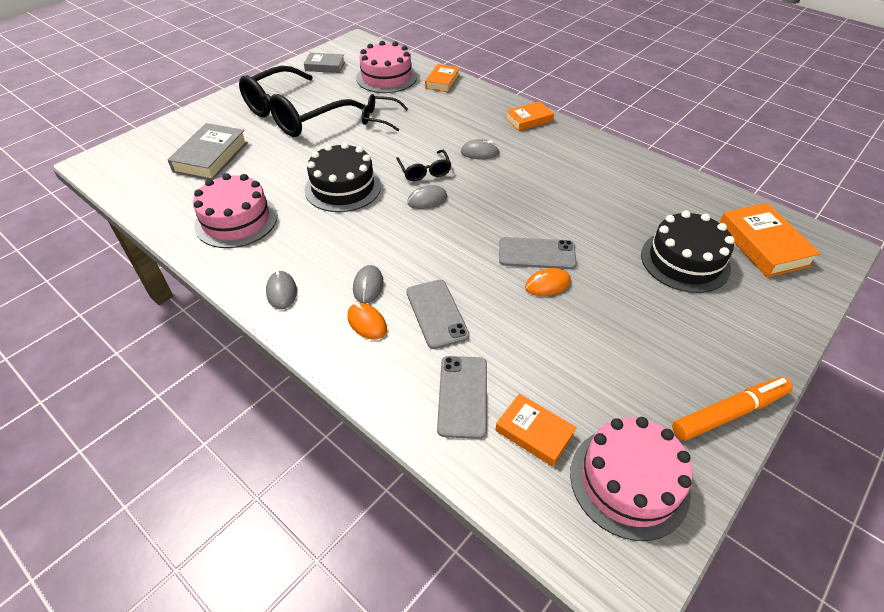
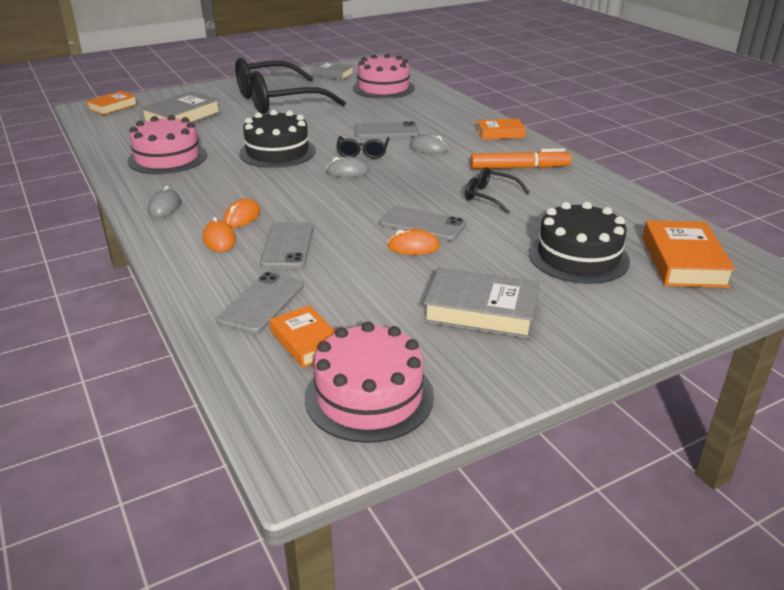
camera: 20 degrees right, 15 degrees down
grey mouse [353,265,383,303] -> orange mouse [223,199,260,228]
black glasses [362,94,408,131] -> black glasses moved to [465,167,530,214]
orange book [425,64,460,92] -> orange book moved to [87,91,138,115]
orange marker [672,377,793,441] -> orange marker moved to [470,148,572,169]
none -> grey phone [355,121,419,138]
none -> grey book [423,267,540,339]

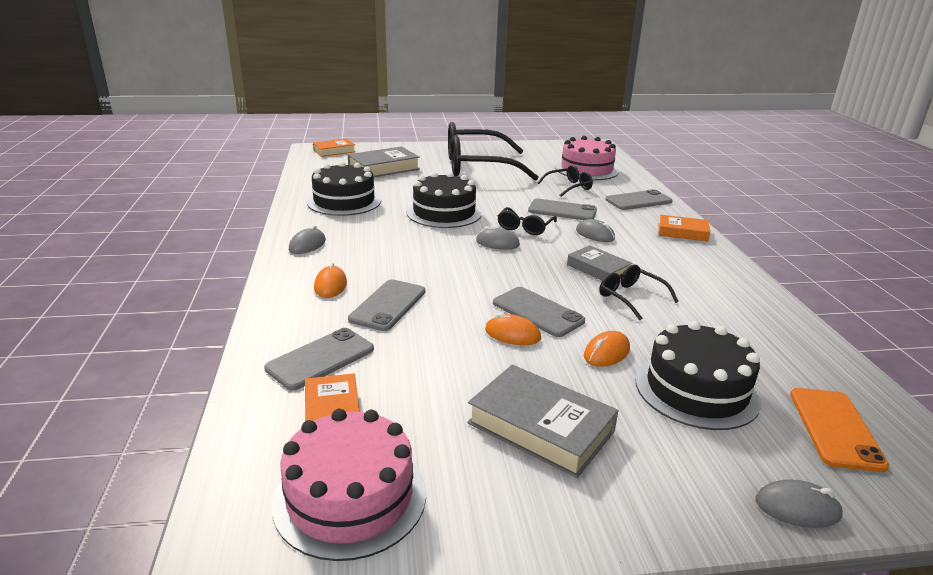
camera: 20 degrees right, 5 degrees down
pink cake [127,115,207,174] -> black cake [307,162,381,216]
orange mouse [223,199,260,228] -> orange mouse moved to [584,331,630,367]
grey book [311,61,354,80] -> grey book moved to [567,245,632,280]
orange marker [470,148,572,169] -> none
orange book [642,220,736,288] -> orange phone [790,388,889,472]
none -> black glasses [537,165,593,197]
none -> grey phone [606,189,673,210]
none -> grey mouse [755,479,843,528]

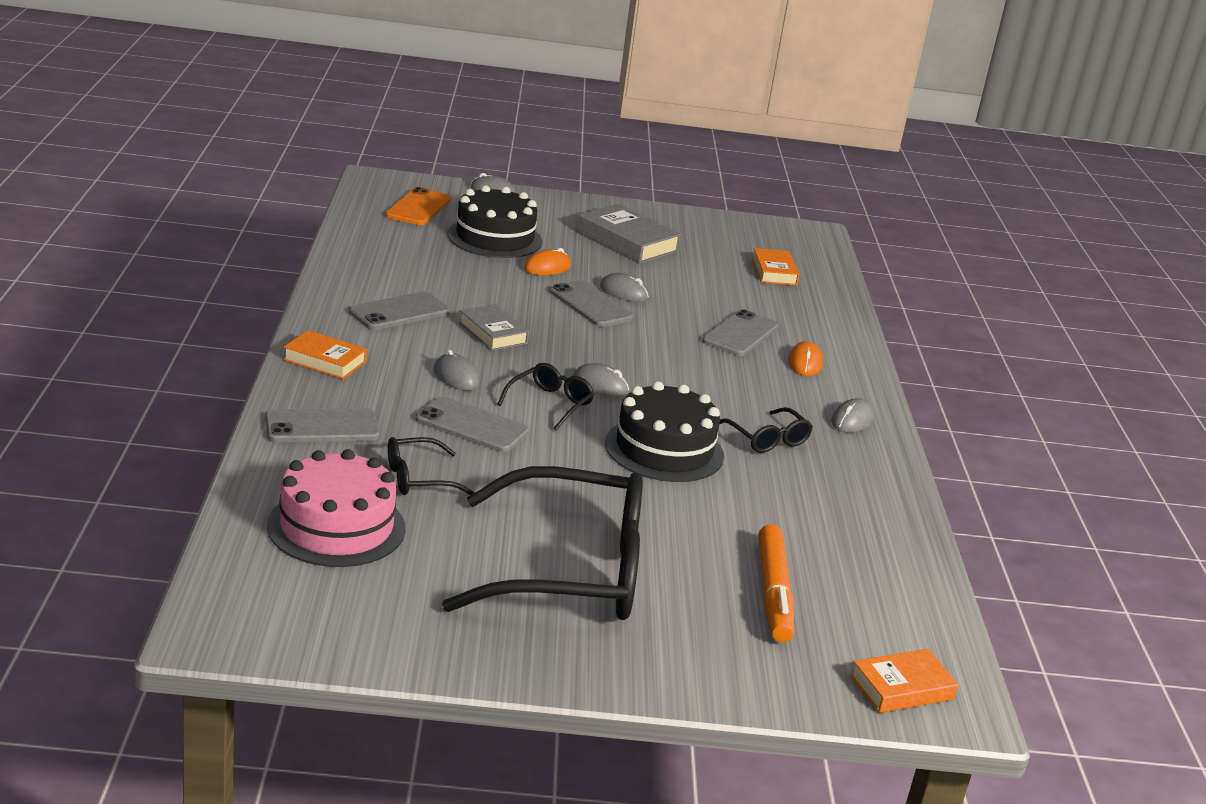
camera: 175 degrees left, 0 degrees up
grey phone [264,328,374,391] -> grey phone moved to [349,292,450,330]
pink cake [272,409,426,561] -> none
black cake [307,162,381,216] -> none
grey book [348,146,420,177] -> orange marker [758,524,794,642]
orange mouse [485,313,541,345] -> grey mouse [600,273,649,302]
black glasses [599,264,679,320] -> black glasses moved to [720,407,813,453]

